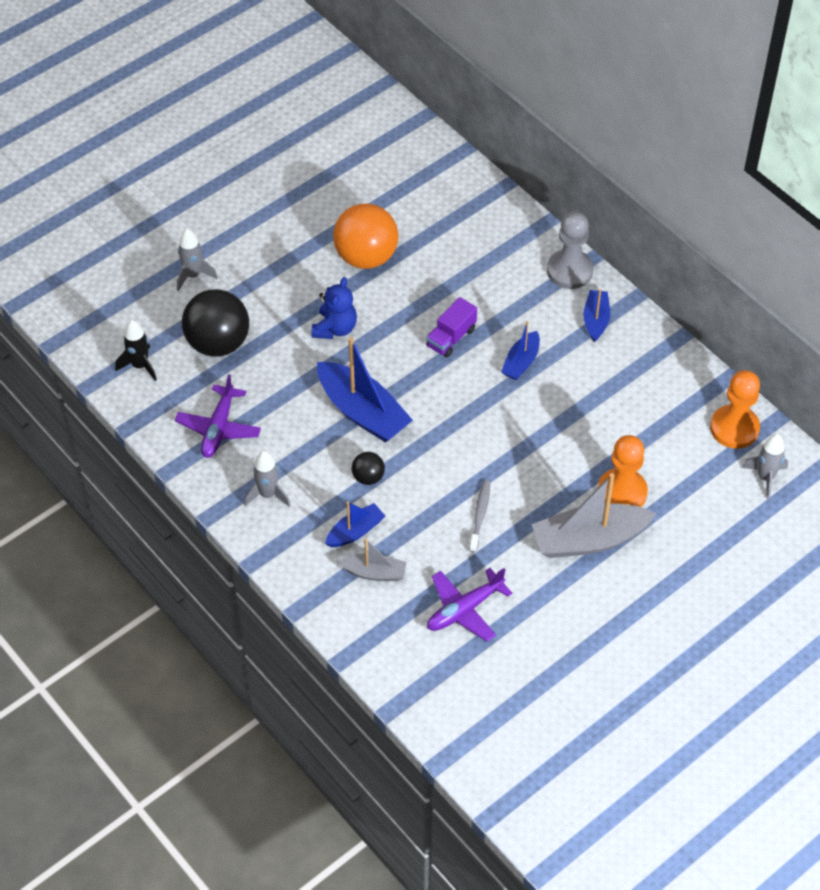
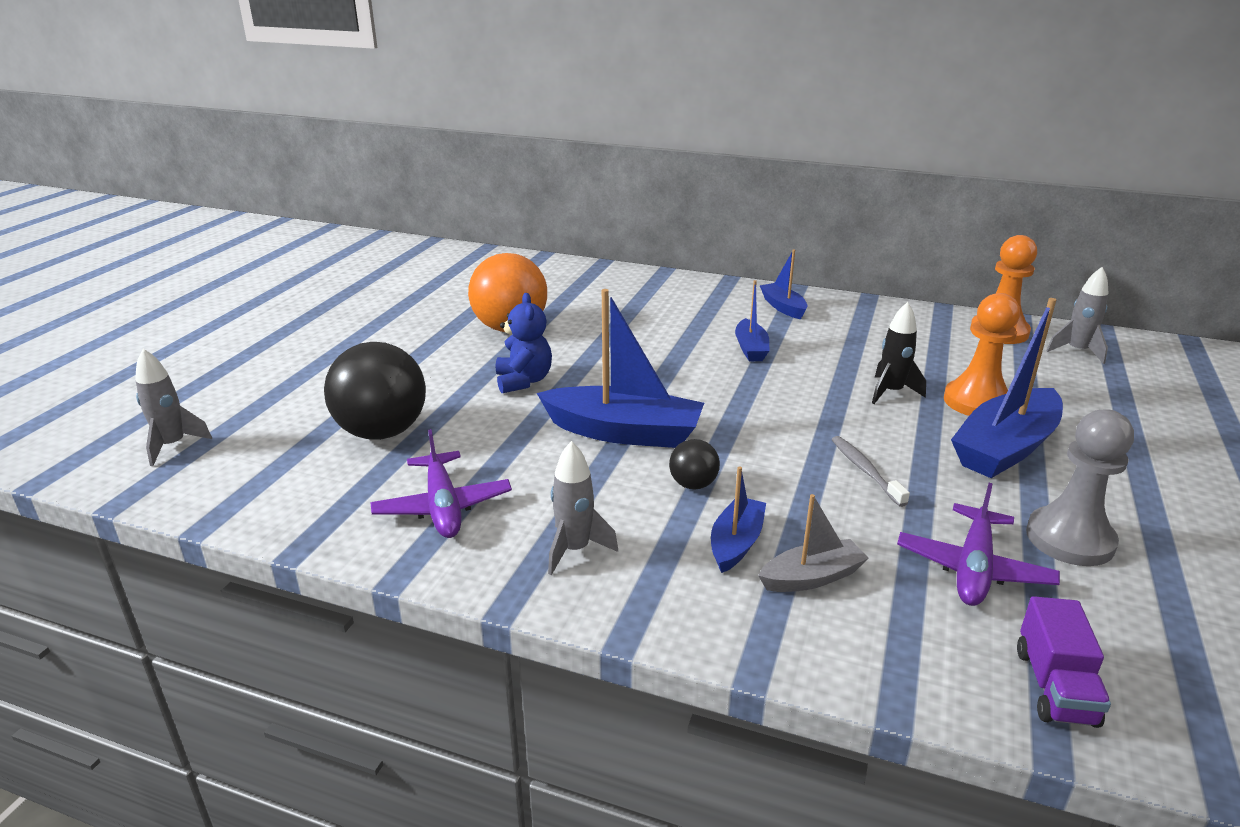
camera: 30 degrees left, 25 degrees down
black rocket [115,320,157,381] -> black rocket moved to [872,302,926,404]
grey rocket [177,229,218,291] -> grey rocket moved to [135,349,212,466]
purple truck [426,297,477,358] -> purple truck moved to [1017,596,1111,728]
grey boat [532,473,656,558] -> blue boat [951,298,1063,478]
grey pawn [547,211,594,289] -> grey pawn moved to [1026,409,1134,566]

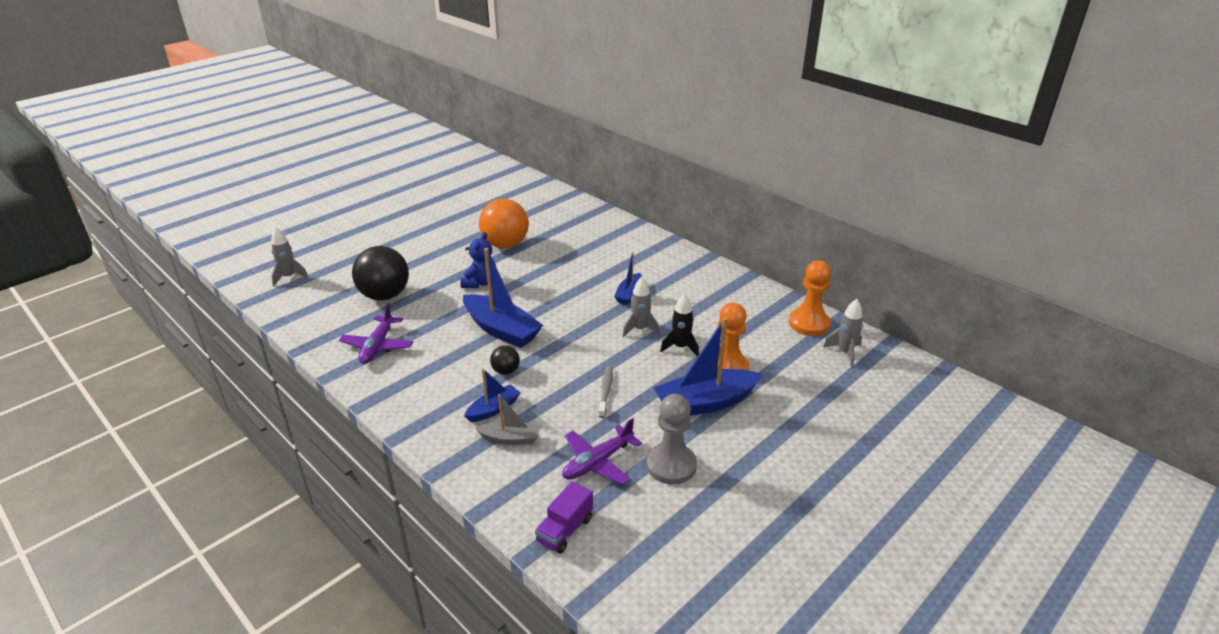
camera: 25 degrees right, 5 degrees up
grey rocket [548,441,618,575] -> grey rocket moved to [622,277,660,337]
blue boat [760,249,808,319] -> none

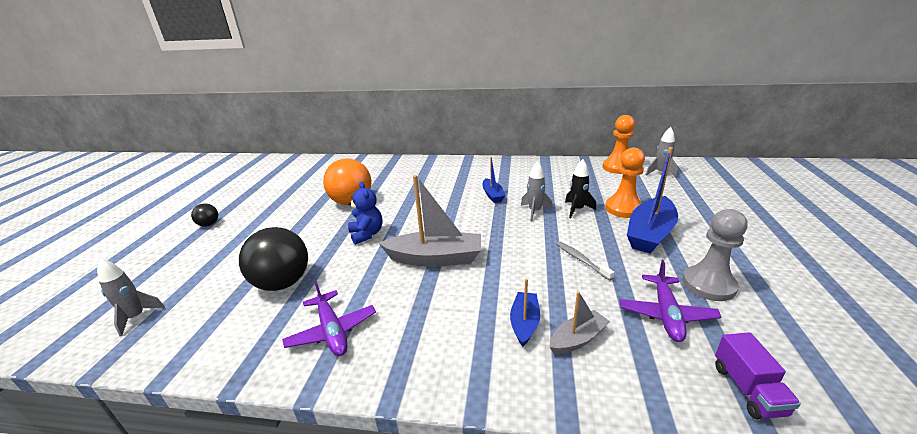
camera: 35 degrees left, 5 degrees down
blue boat [463,248,543,348] -> grey boat [379,175,481,267]
black ball [490,345,520,375] -> black ball moved to [191,203,218,227]

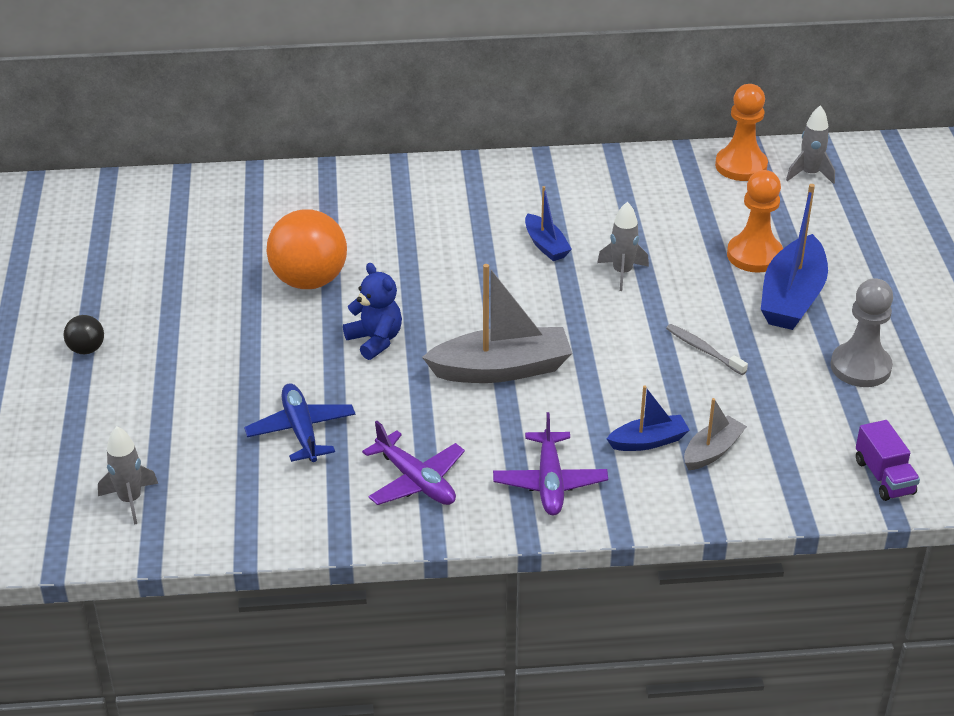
camera: 15 degrees left, 10 degrees up
black ball [239,227,308,291] -> blue plane [244,383,355,462]
blue boat [510,279,540,347] -> blue boat turned 75 degrees clockwise [607,386,689,451]
black rocket [565,159,596,218] -> none
purple plane [620,260,722,342] -> purple plane moved to [493,412,608,515]

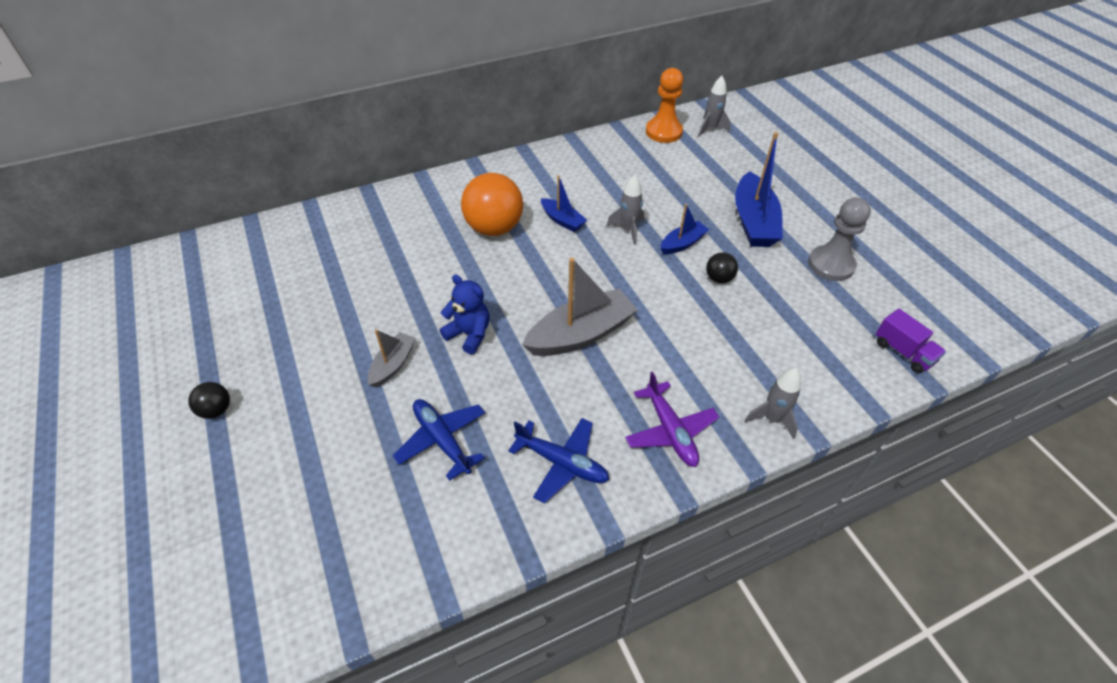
camera: 20 degrees left, 10 degrees up
grey rocket [98,426,158,525] -> grey rocket moved to [744,368,801,439]
orange ball [267,209,347,289] -> orange ball moved to [461,173,523,236]
purple plane [362,421,465,505] -> blue plane [508,418,609,503]
blue boat [607,386,689,451] -> blue boat moved to [661,204,709,254]
grey toothbrush [666,324,748,375] -> black ball [706,252,738,283]
grey boat [684,398,747,470] -> grey boat moved to [368,329,416,388]
orange pawn [727,170,783,273] -> none

